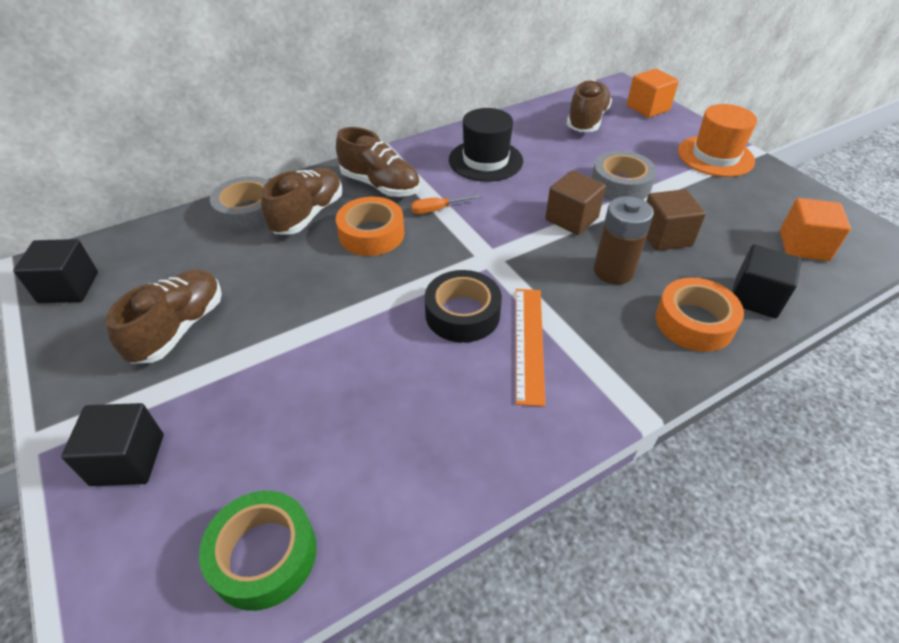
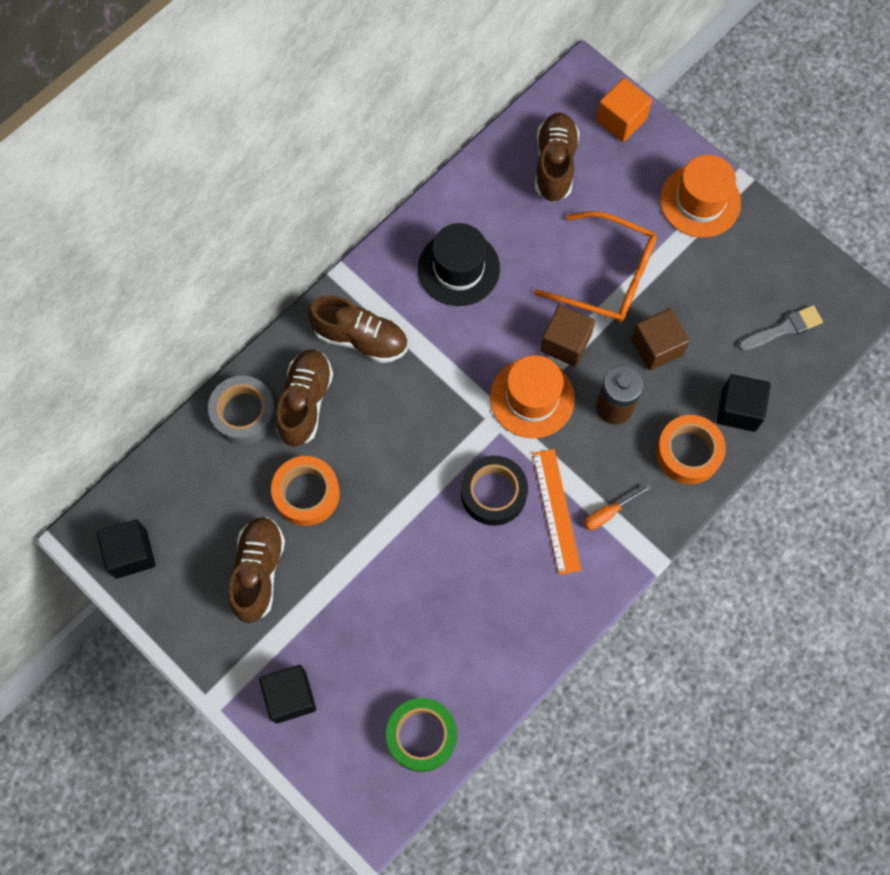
camera: 15 degrees left, 25 degrees up
orange tape [336,197,404,256] -> orange tape moved to [271,456,340,526]
orange screwdriver [411,194,482,214] -> orange screwdriver moved to [584,485,651,530]
grey tape [592,151,657,200] -> orange glasses [534,211,657,323]
orange cube [780,198,851,261] -> grey brush [738,305,823,351]
none -> orange hat [490,355,575,438]

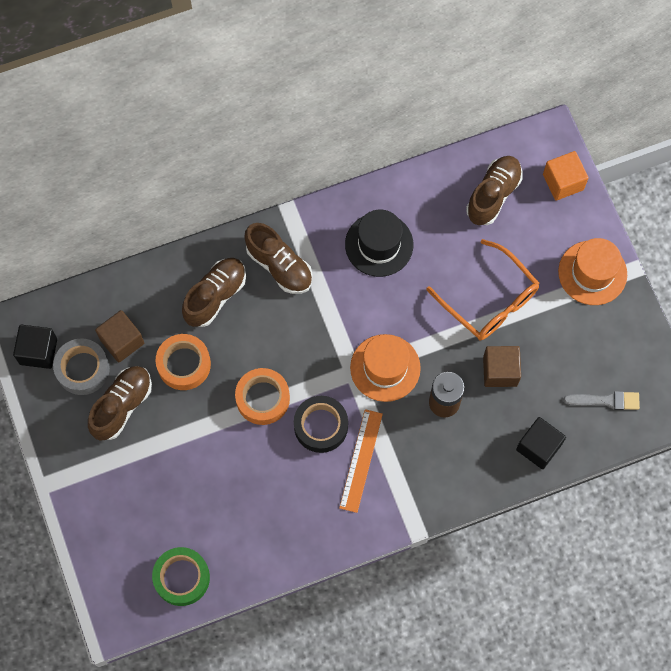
camera: 25 degrees right, 0 degrees up
grey tape [208,376,276,444] -> grey tape moved to [53,338,110,395]
black cube [259,665,316,724] -> none
brown cube [540,305,595,367] -> brown cube moved to [95,310,144,363]
orange screwdriver [584,485,651,530] -> none
orange tape [656,415,726,484] -> orange tape moved to [235,368,290,425]

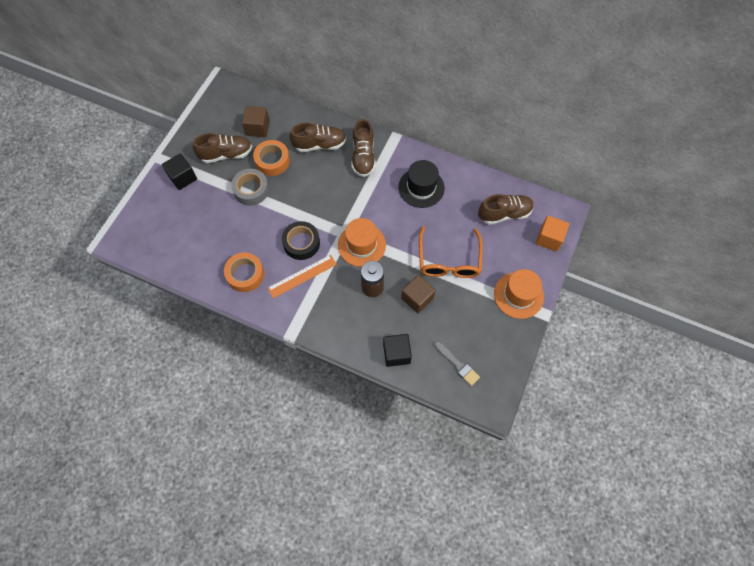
camera: 45 degrees right, 5 degrees down
black cube [13,325,57,369] -> black cube moved to [162,153,197,190]
grey tape [53,338,110,395] -> grey tape moved to [231,169,269,206]
green tape [152,547,210,606] -> none
orange tape [235,368,290,425] -> orange tape moved to [224,252,264,292]

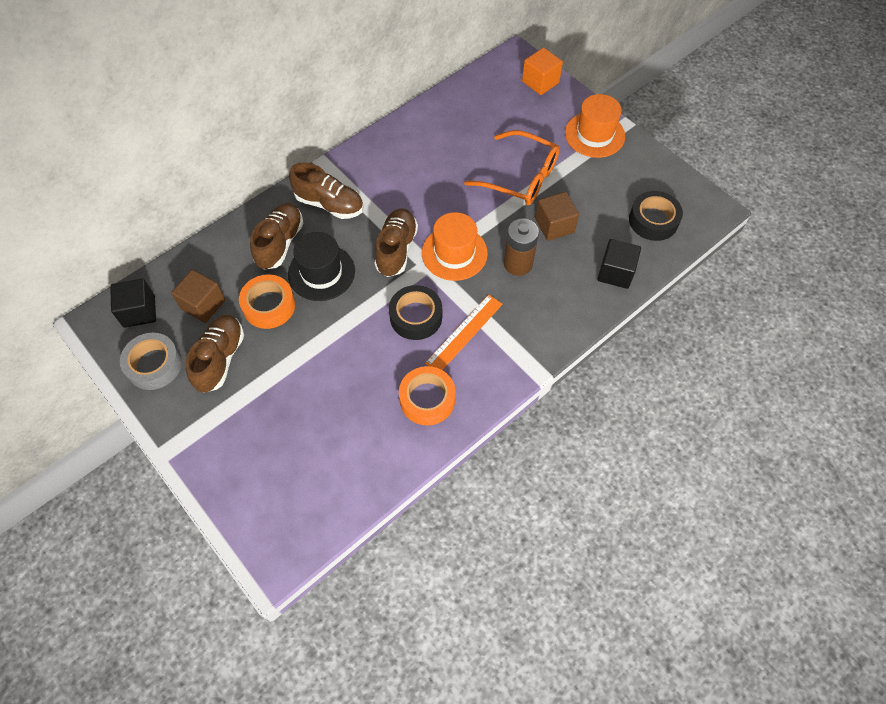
camera: 65 degrees left, 5 degrees down
black cube [162,153,197,190] -> black cube moved to [110,279,156,328]
grey tape [231,169,269,206] -> grey tape moved to [120,333,182,390]
orange ruler [267,255,337,298] -> orange ruler turned 45 degrees clockwise [425,295,503,370]
black hat [398,160,445,208] -> black hat moved to [288,232,355,301]
grey brush [434,341,480,386] -> black tape [629,191,683,241]
brown shoe [478,194,534,225] -> brown shoe moved to [374,208,418,277]

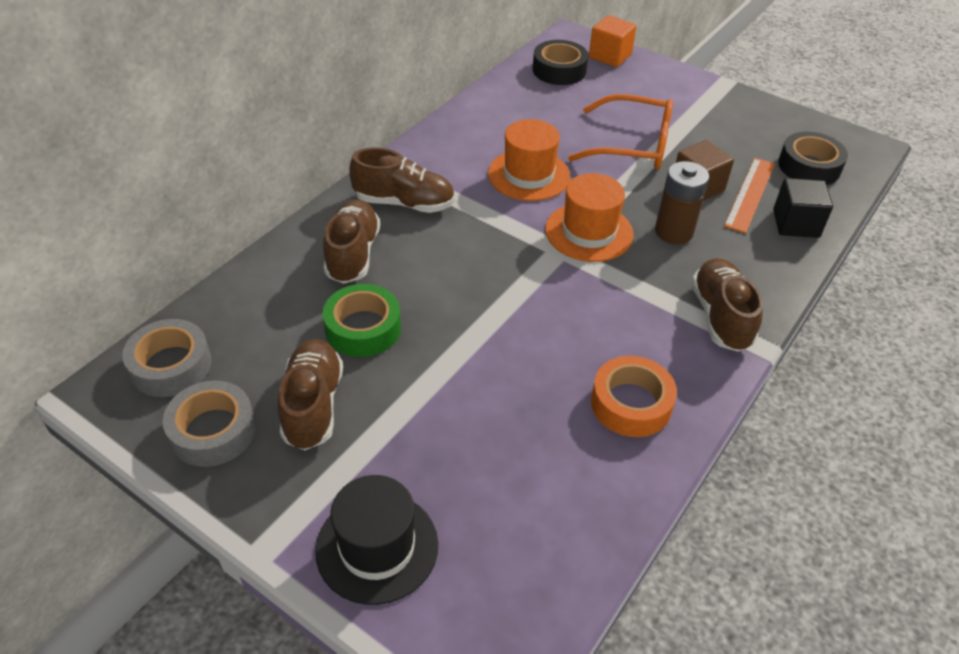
camera: 15 degrees left, 15 degrees down
black cube [110,279,156,328] -> grey tape [122,319,211,397]
brown cube [171,270,225,323] -> none
orange tape [239,274,295,329] -> green tape [323,284,401,357]
black hat [288,232,355,301] -> black hat moved to [315,475,438,605]
brown shoe [374,208,418,277] -> brown shoe moved to [691,258,763,352]
black tape [389,285,442,340] -> black tape moved to [532,40,588,85]
orange ruler [425,295,503,370] -> orange ruler moved to [724,158,775,233]
orange hat [565,94,625,158] -> orange hat moved to [488,119,570,201]

